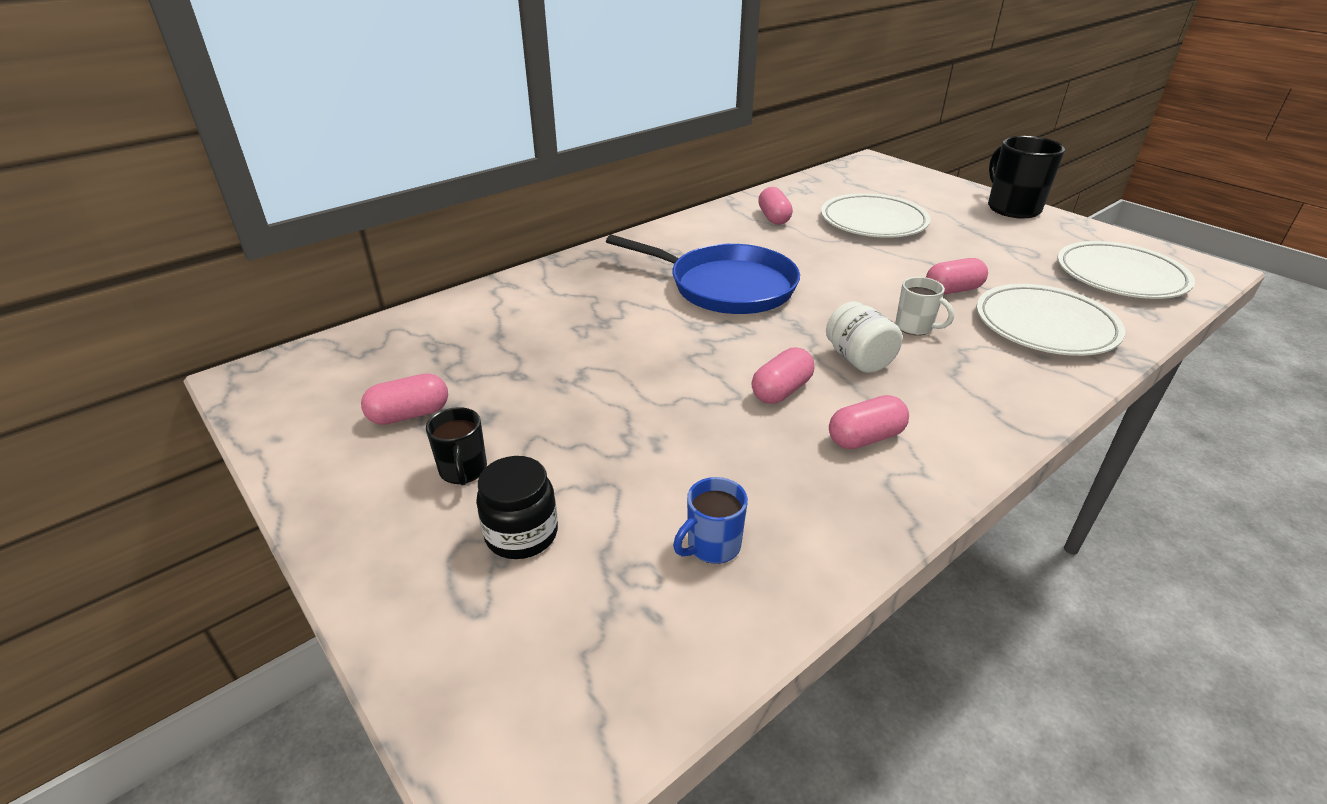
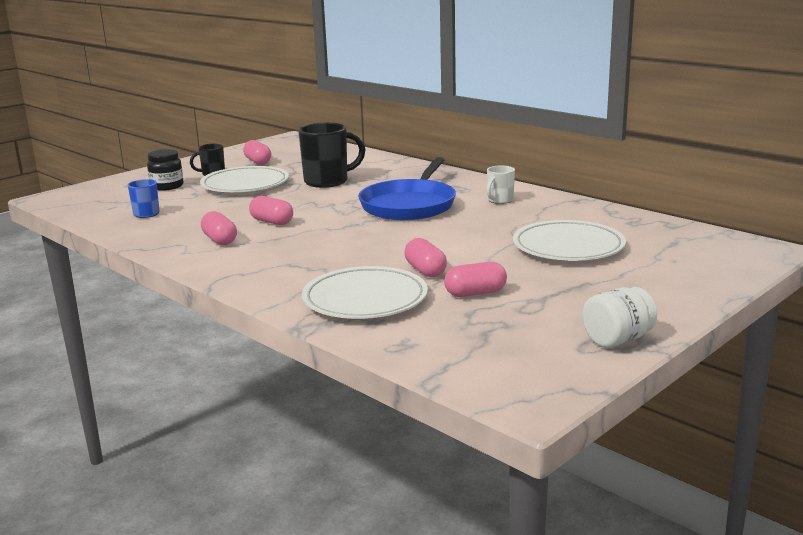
camera: 85 degrees right, 15 degrees down
pink capsule [758,187,793,225] -> pink capsule moved to [444,262,507,297]
white jar [826,302,902,373] -> white jar moved to [582,287,657,348]
white mug [895,277,954,335] -> white mug moved to [487,165,515,204]
black mug [988,136,1065,218] -> black mug moved to [298,123,366,188]
white plate [1057,241,1195,299] -> white plate moved to [200,166,289,192]

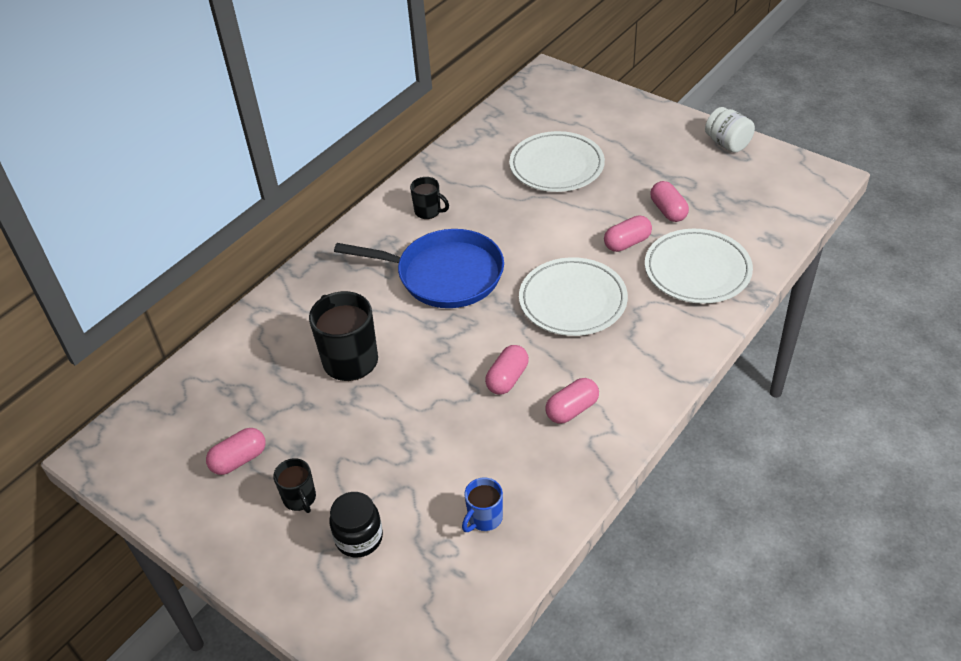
camera: 95 degrees left, 25 degrees up
white plate [200,166,289,192] -> white plate moved to [519,257,628,336]
white mug [487,165,515,204] -> black mug [410,177,449,219]

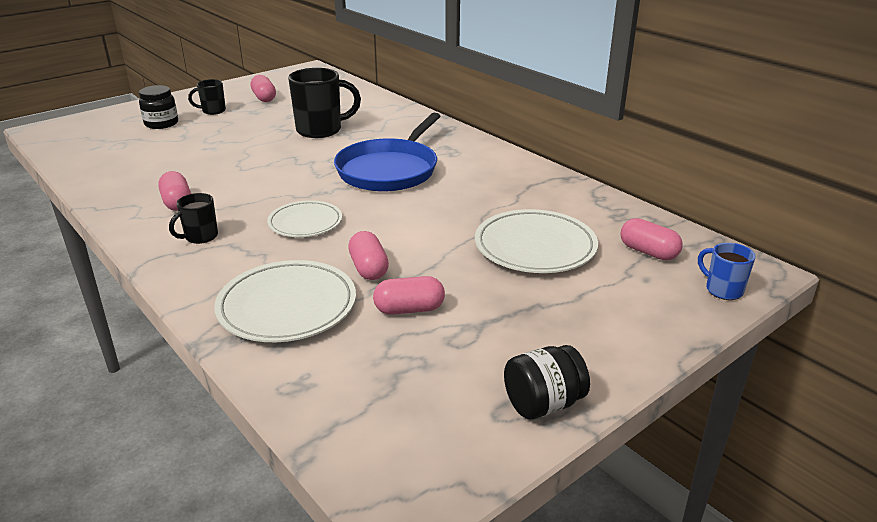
camera: 100 degrees right, 15 degrees down
black mug [410,177,449,219] -> black mug moved to [169,193,218,244]
blue mug [462,477,503,532] -> blue mug moved to [698,243,755,300]
pink capsule [485,345,529,394] -> pink capsule moved to [621,218,683,260]
white plate [519,257,628,336] -> white plate [267,200,342,237], size x0.64
white jar [705,107,755,153] -> black jar [504,345,590,420]

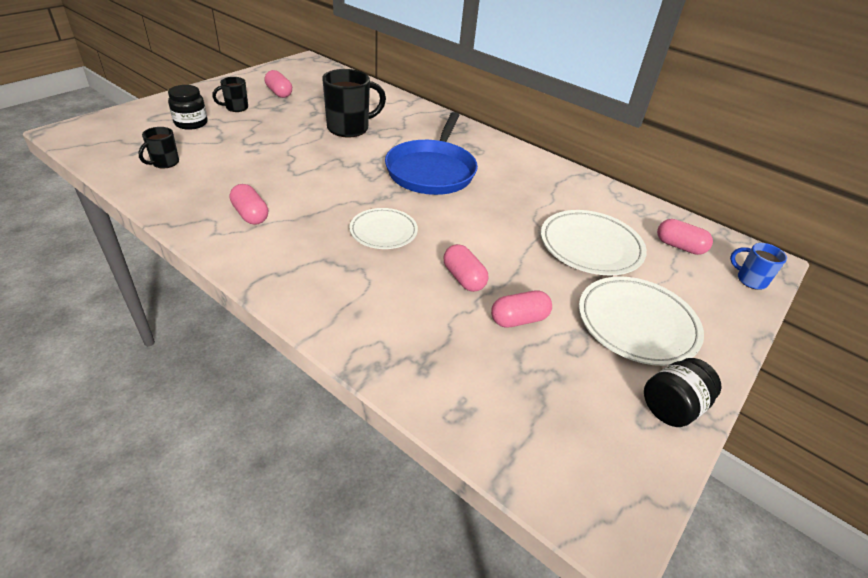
camera: 15 degrees left, 10 degrees up
black mug [169,193,218,244] -> black mug moved to [138,127,179,169]
white plate [214,260,356,342] -> white plate moved to [579,276,704,366]

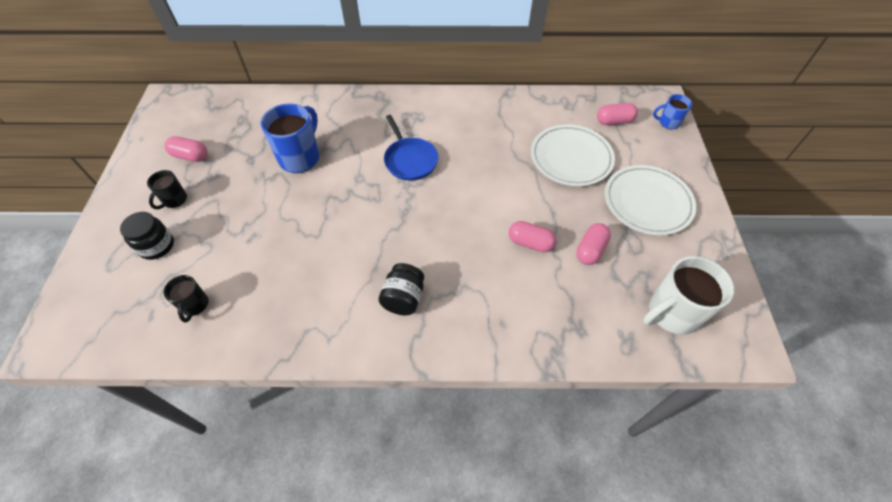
camera: 35 degrees left, 15 degrees up
pink capsule [230,184,268,225] -> none
black mug [322,69,386,138] -> blue mug [260,104,320,173]
white plate [349,208,418,249] -> none
blue pan [385,112,478,195] -> blue pan [384,115,438,181], size x0.65
black jar [644,358,722,427] -> black jar moved to [378,263,424,315]
none -> white mug [643,256,734,335]

